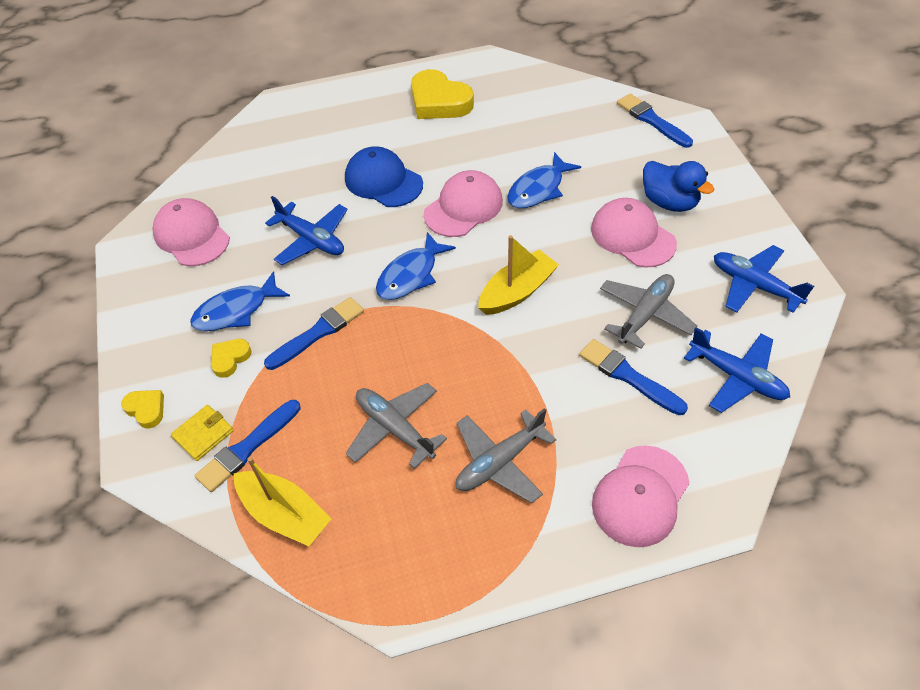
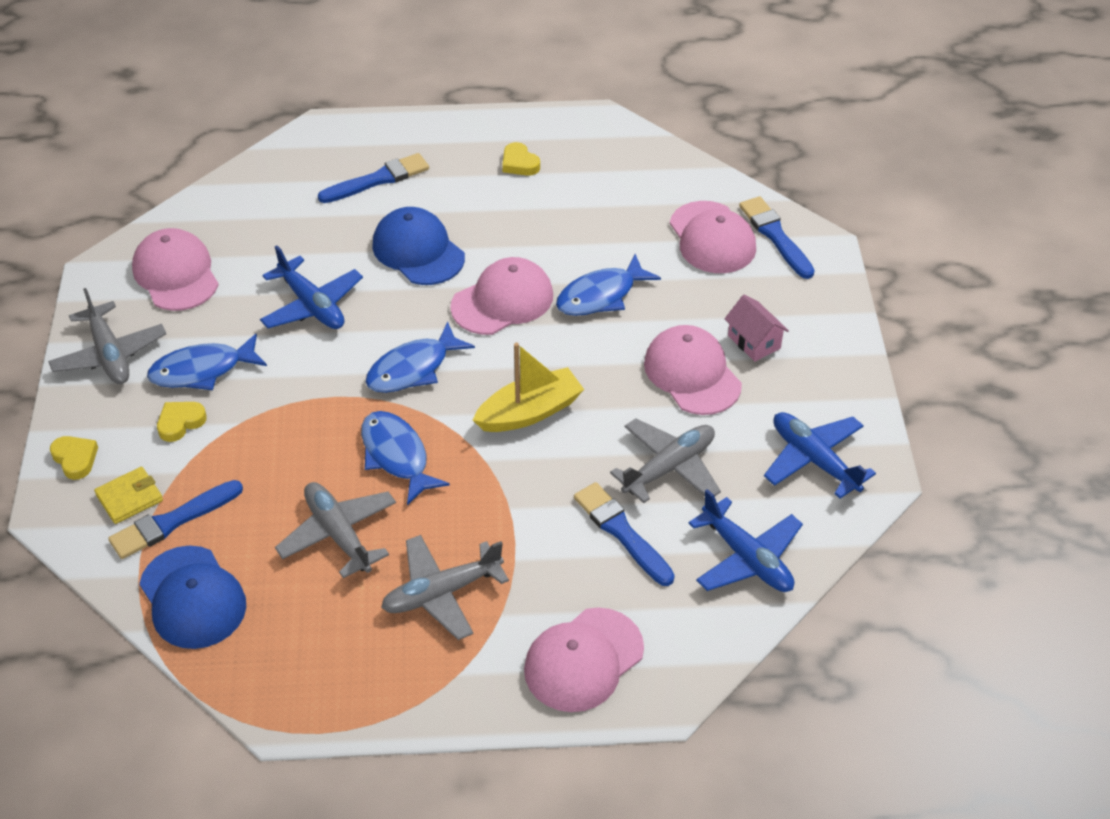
camera: 10 degrees right, 5 degrees down
yellow boat [234,457,331,546] -> blue cap [139,546,246,649]
blue brush [264,297,364,370] -> blue brush moved to [318,153,429,203]
yellow heart [411,69,474,119] -> yellow heart [502,142,540,176], size x0.50
blue duck [643,161,714,212] -> pink house [725,295,789,362]
none -> grey plane [48,288,166,384]
none -> blue fish [361,411,450,505]
none -> pink cap [670,201,756,273]

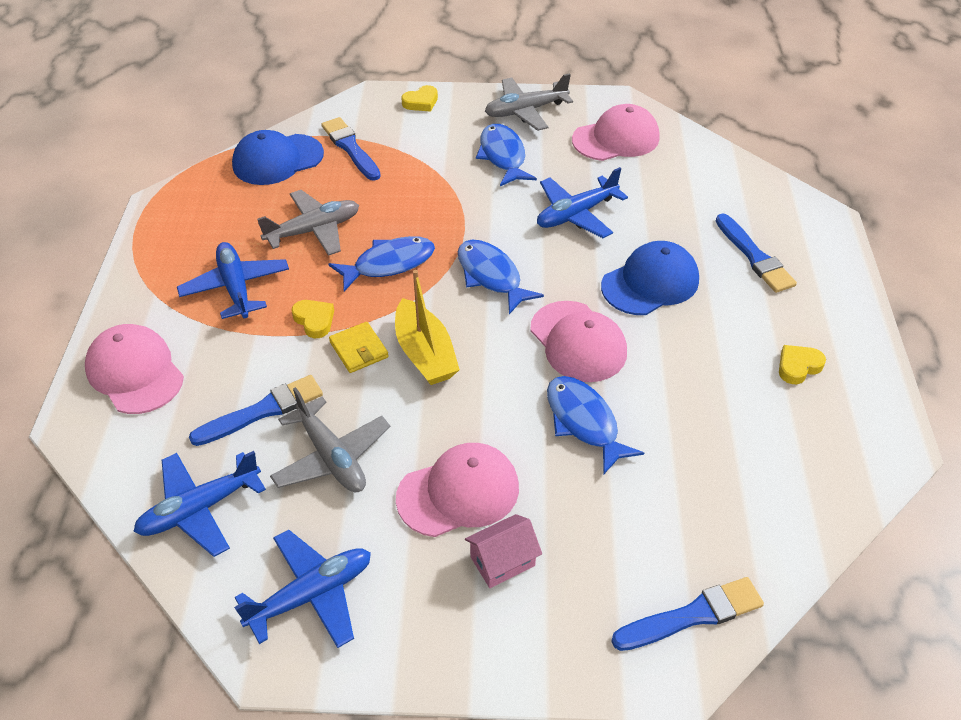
camera: 95 degrees right, 0 degrees up
yellow wallet [94,467,163,524] -> yellow wallet moved to [329,322,389,373]
yellow heart [157,402,207,442] -> yellow heart moved to [292,300,334,338]
grey plane [381,535,509,640] -> blue plane [177,242,289,319]
pink cap [670,201,756,273] -> none

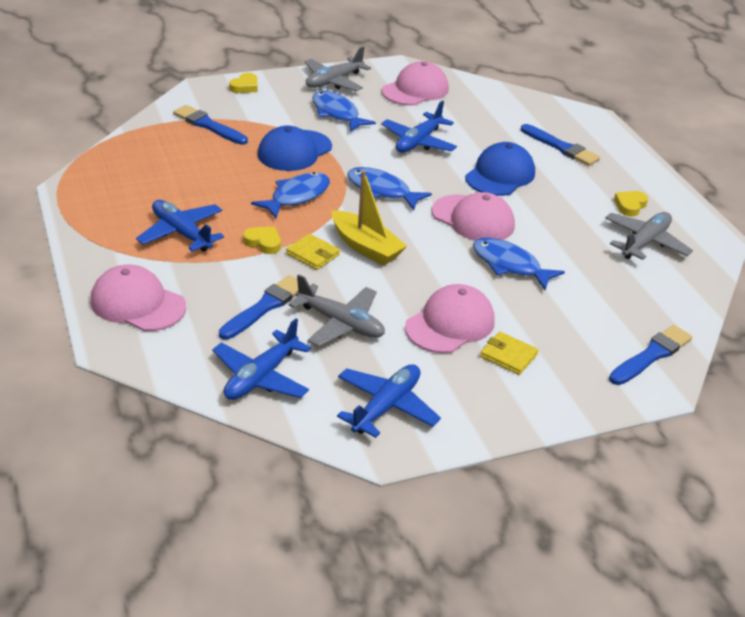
camera: 25 degrees left, 10 degrees down
blue cap [232,130,324,185] -> blue cap moved to [257,126,332,171]
grey plane [257,190,359,256] -> grey plane moved to [605,212,693,260]
pink house [465,514,542,588] -> yellow wallet [480,332,538,375]

